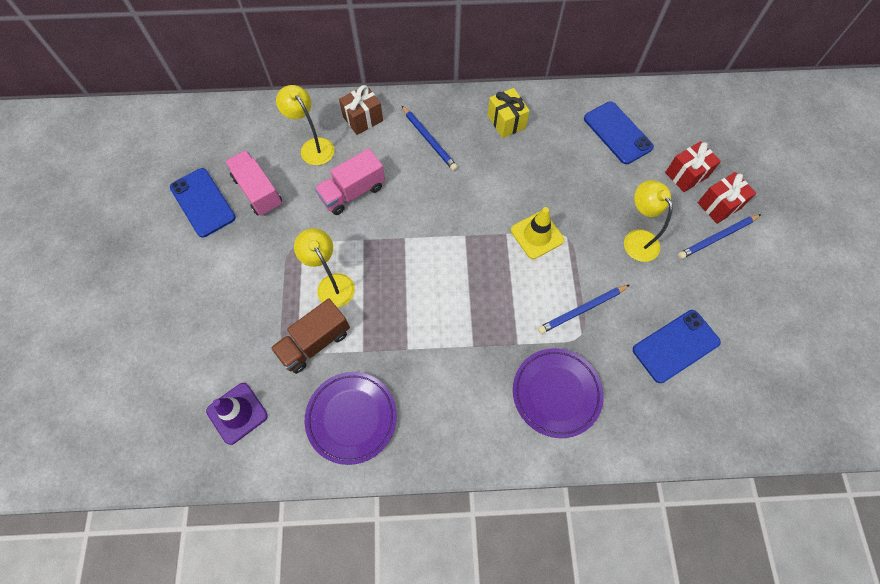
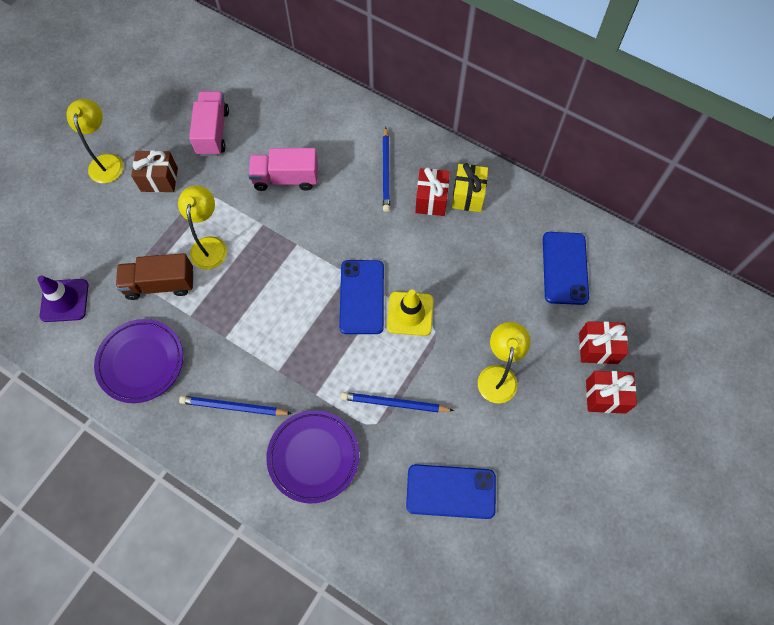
camera: 35 degrees right, 0 degrees up
blue phone [170,168,236,237] -> blue phone moved to [339,260,384,334]
yellow lamp [276,85,334,165] -> yellow lamp moved to [67,99,124,183]
brown gift [339,85,383,135] -> brown gift moved to [131,150,178,192]
blue pencil [678,214,761,259] -> blue pencil moved to [179,396,292,416]
none -> red gift [415,167,450,216]

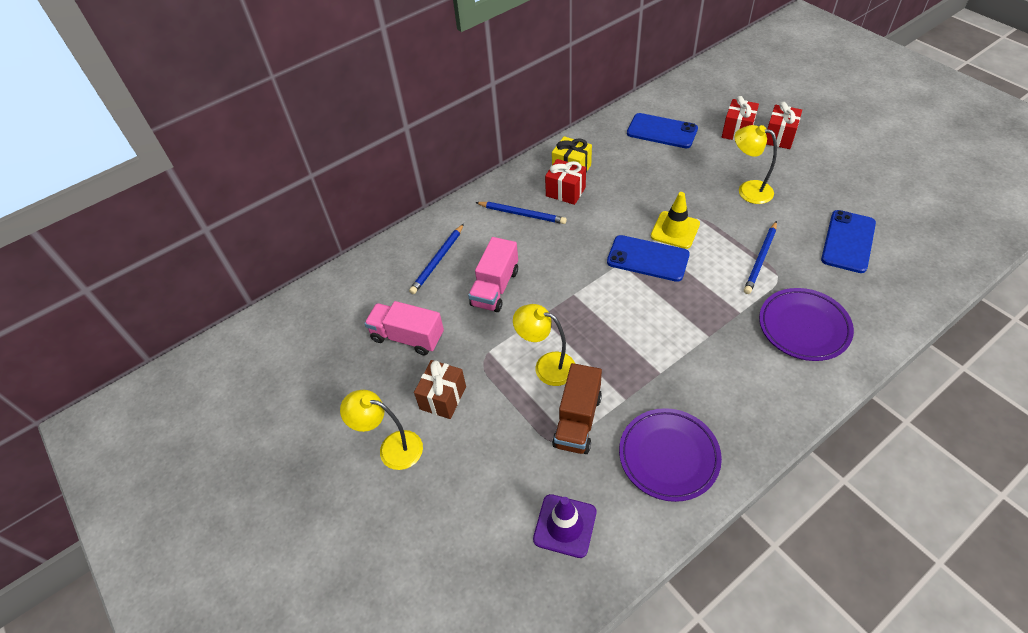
camera: 65 degrees left, 15 degrees down
blue pencil [179,396,292,416] -> blue pencil moved to [409,224,464,294]

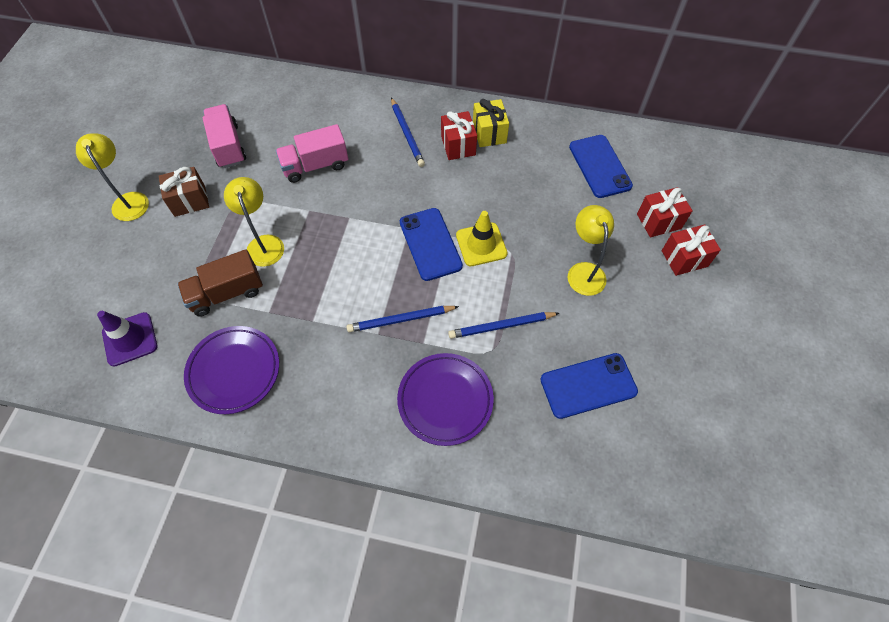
camera: 45 degrees right, 10 degrees up
blue pencil [409,224,464,294] -> blue pencil moved to [347,306,459,332]

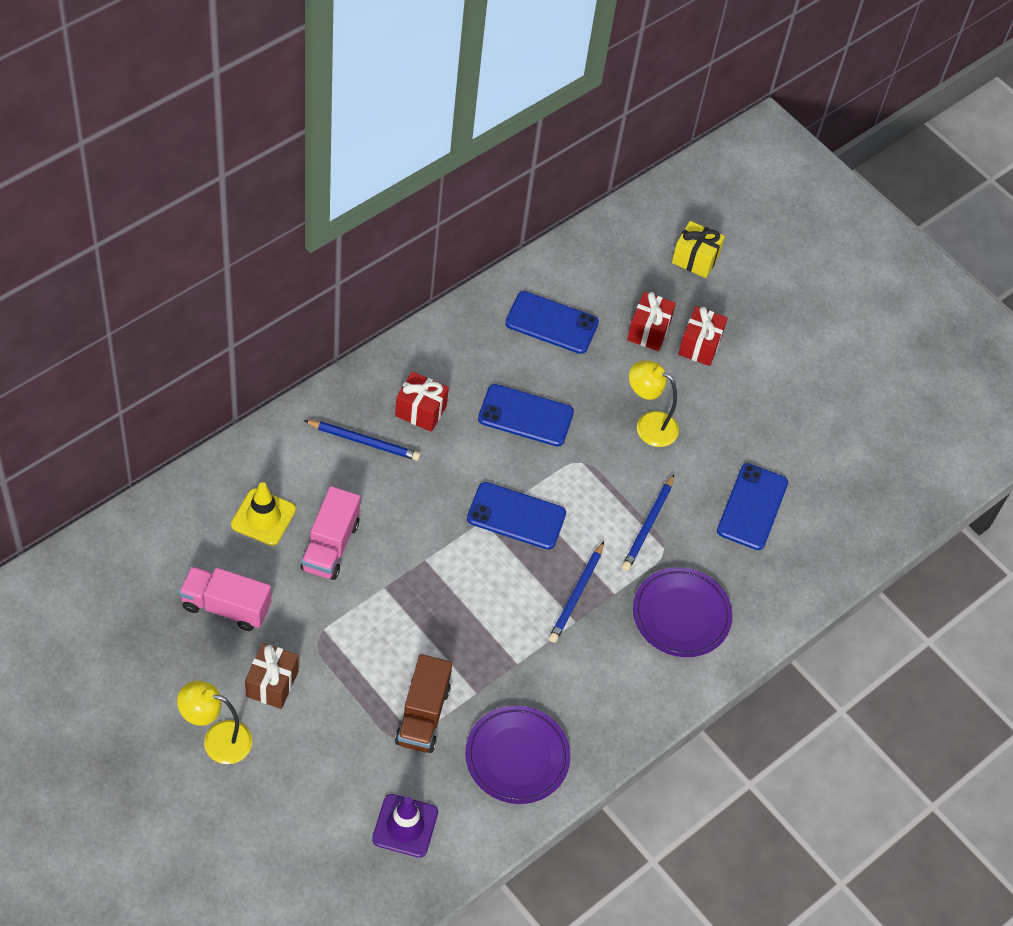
camera: 60 degrees left, 5 degrees down
yellow lamp [224,177,284,267] -> none
yellow traffic cone [456,211,508,266] -> yellow traffic cone moved to [231,482,296,546]
yellow gift [473,99,509,147] -> yellow gift moved to [672,221,725,278]
none -> blue phone [478,384,574,446]

